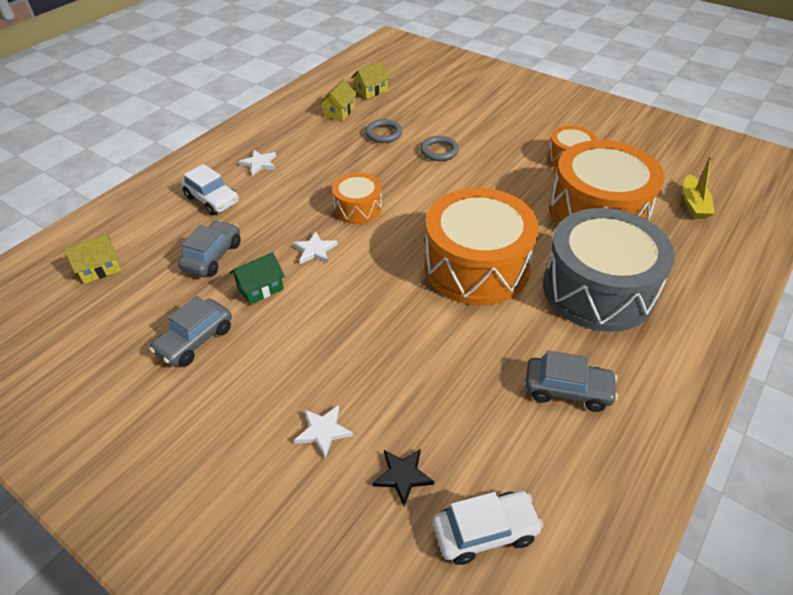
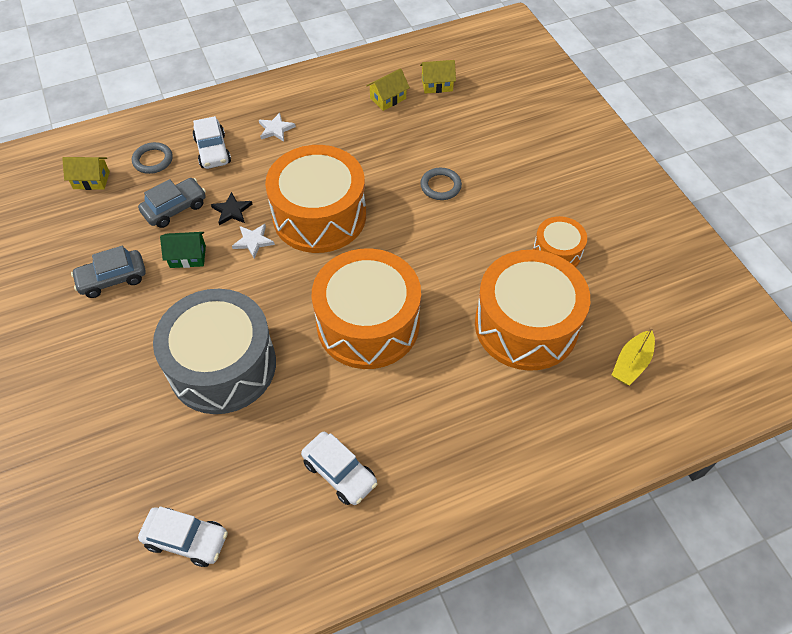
camera: 30 degrees right, 10 degrees up
white star [294,405,353,458] -> none
orange drum [332,173,382,224] -> orange drum [265,145,366,253], size x1.99
grey ring [365,119,403,143] -> grey ring moved to [132,142,173,174]
black star [372,449,434,506] -> black star moved to [211,192,252,225]
grey car [525,351,618,412] -> white car [301,432,378,505]
grey drum [543,208,675,332] -> grey drum moved to [153,289,276,414]

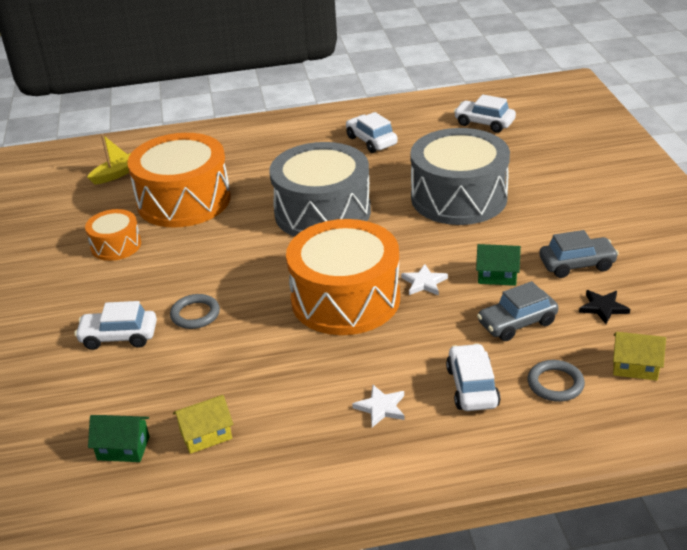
camera: 165 degrees left, 20 degrees down
black star [211,192,252,225] -> black star moved to [579,290,630,324]
orange drum [312,248,421,369] -> grey drum [269,142,371,237]
yellow house [420,60,456,94] -> green house [88,415,149,462]
none -> white car [74,301,157,350]

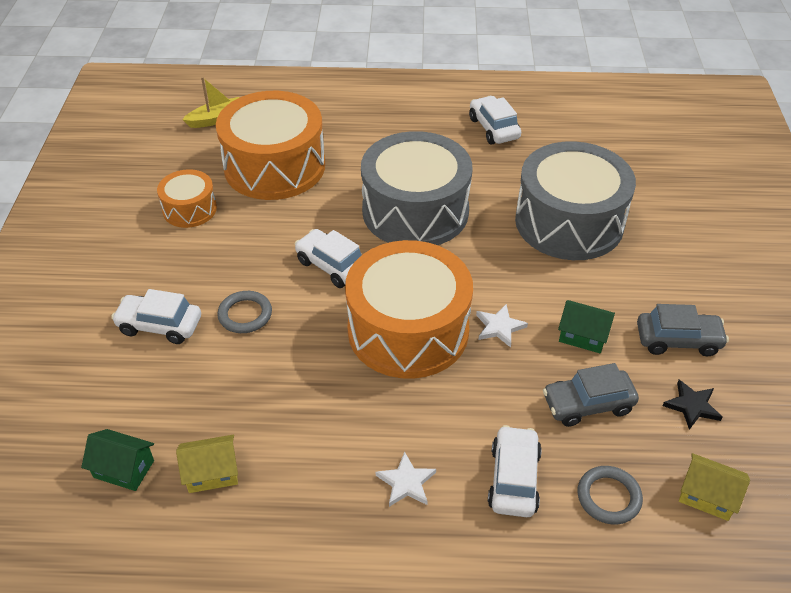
camera: 10 degrees right, 10 degrees up
white car [454,94,516,133] -> white car moved to [295,229,362,288]

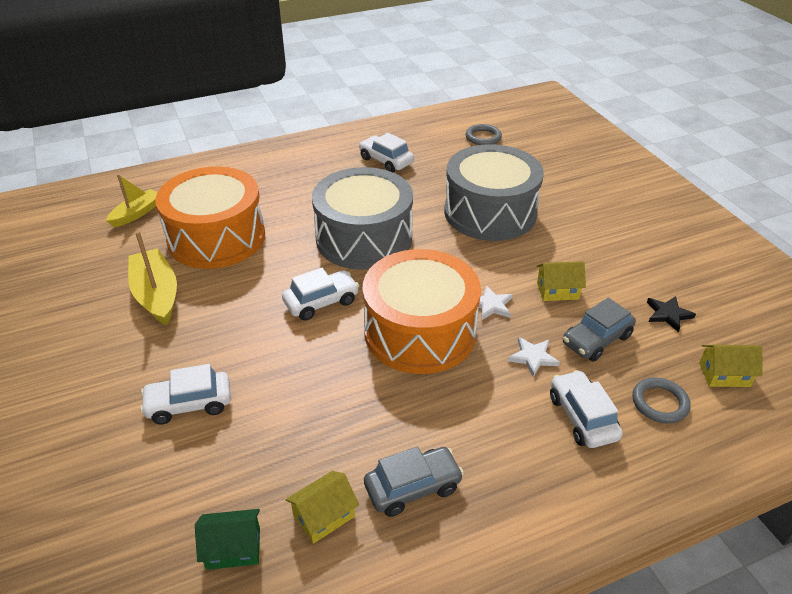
camera: 25 degrees left, 5 degrees down
orange drum [157,169,217,228] -> yellow boat [128,231,177,325]
grey ring [217,291,272,333] -> grey ring moved to [466,124,502,145]
white car [295,229,362,288] -> white car turned 135 degrees clockwise [282,268,359,320]
white star [376,452,436,507] -> white star moved to [508,337,560,377]
green house [558,300,615,353] -> yellow house [537,261,586,301]
grey car [637,304,729,356] -> grey car moved to [364,446,464,517]

